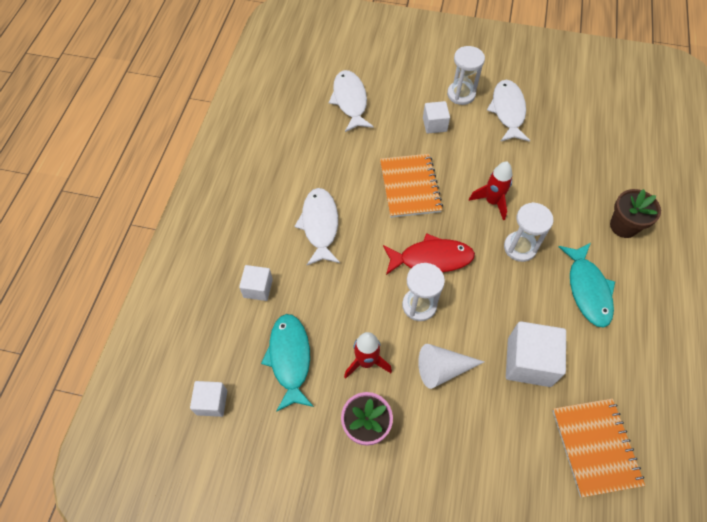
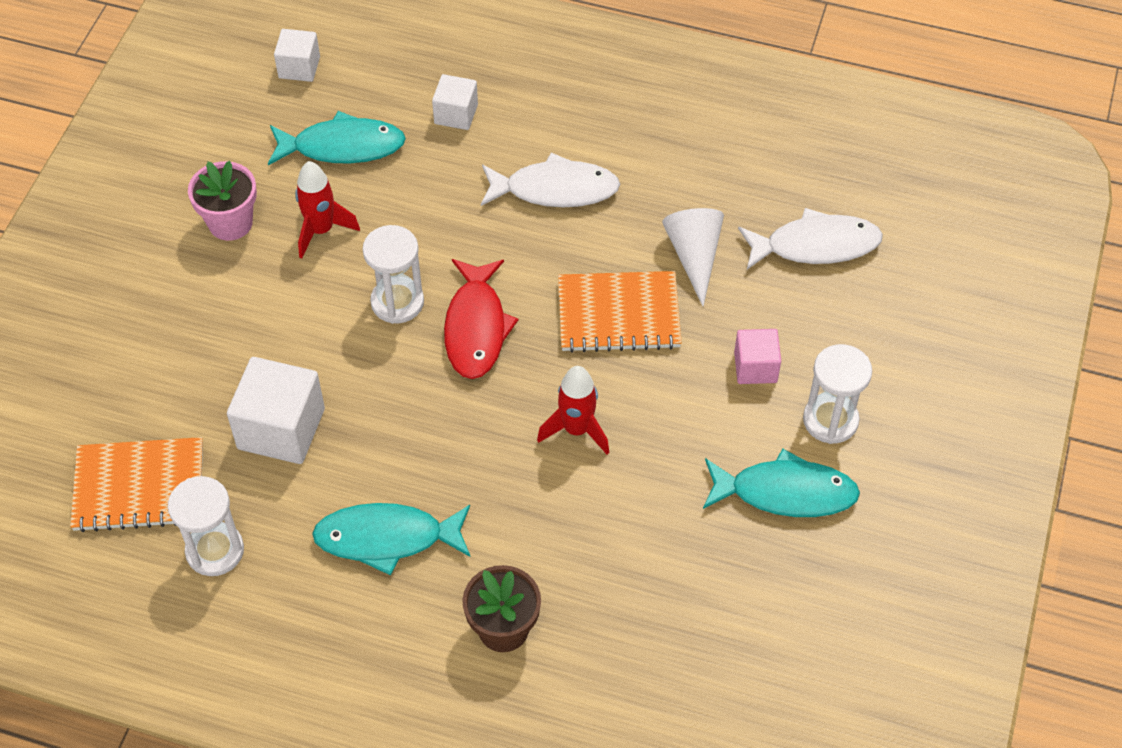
camera: 95 degrees right, 5 degrees down
white cone [418,344,484,389] -> white cone moved to [662,208,724,306]
white cube [423,101,450,134] -> pink cube [734,329,781,384]
white fish [487,80,530,142] -> turquoise fish [703,449,860,517]
white hourglass [504,202,553,262] -> white hourglass moved to [168,476,244,576]

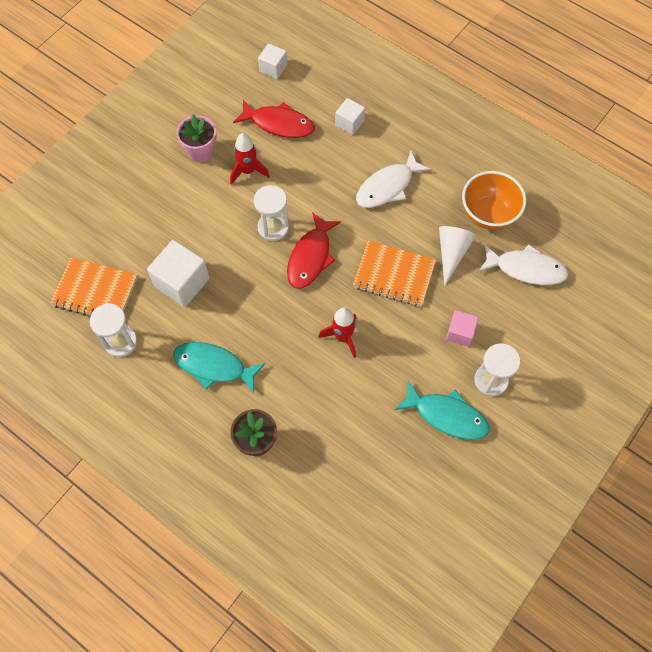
camera: 20 degrees right, 10 degrees up
turquoise fish [268,111,406,165] -> red fish [233,100,315,138]
white fish [481,153,620,207] -> white fish turned 120 degrees clockwise [356,150,431,208]
none -> orange bowl [462,171,526,230]

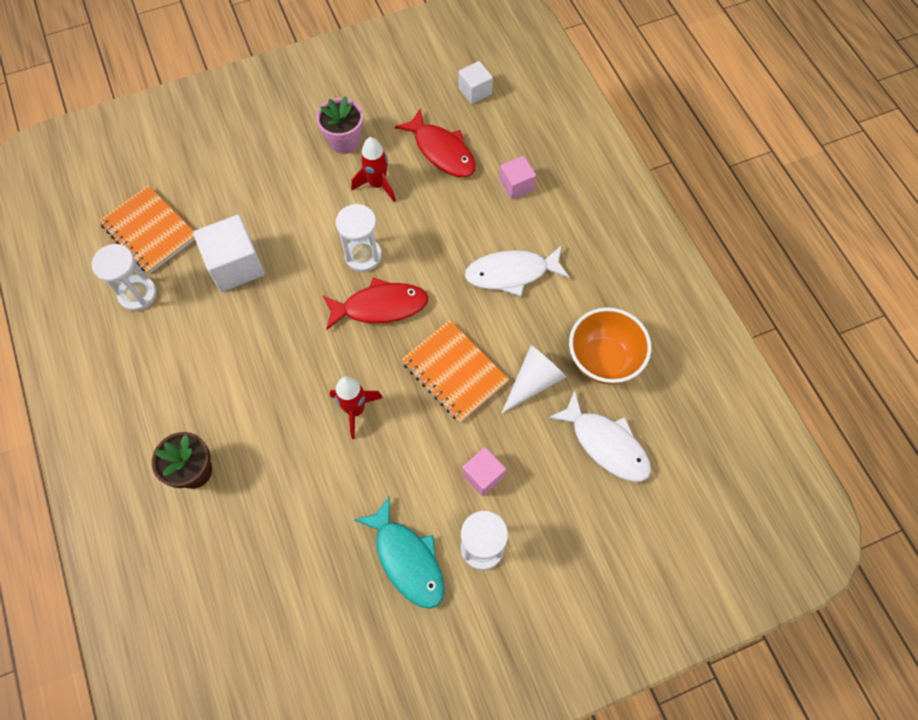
camera: 30 degrees right, 0 degrees up
turquoise fish [173,342,265,393] -> none
red fish [287,212,341,289] -> red fish turned 150 degrees counterclockwise [323,278,428,330]
white cube [335,98,365,135] -> pink cube [499,156,536,200]

